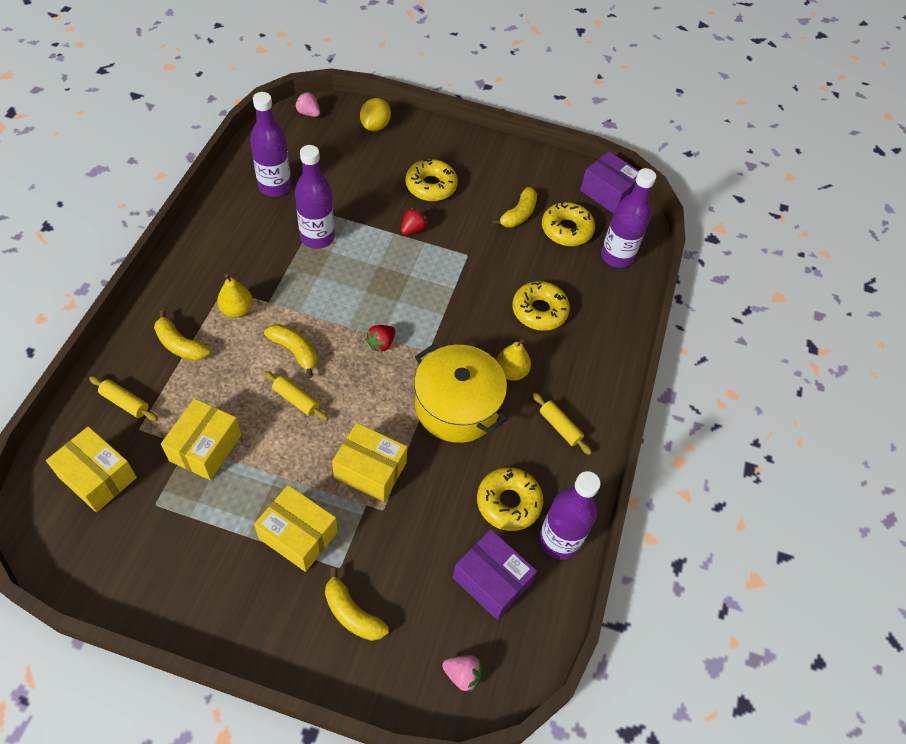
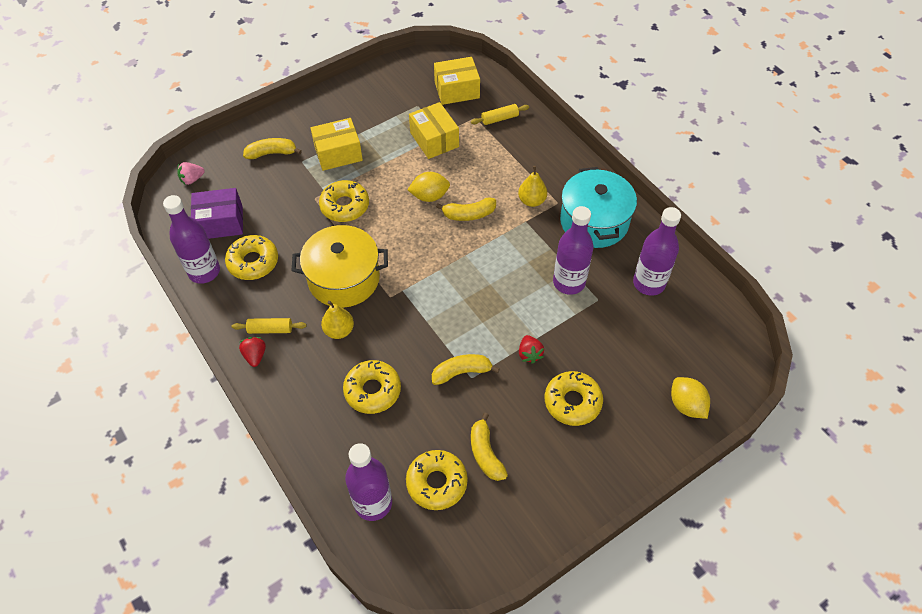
camera: 135 degrees right, 0 degrees up
yellow banana [154,310,210,361] -> yellow banana moved to [432,354,500,385]
yellow rolling pin [263,371,329,421] -> yellow lemon [407,172,450,202]
pink strawberry [295,92,320,117] -> none
yellow box [332,423,407,502] -> yellow donut [319,180,369,222]
red strawberry [365,325,395,353] -> red strawberry moved to [239,337,266,367]
purple box [580,151,639,214] -> none
none -> turquoise pot [560,167,637,248]

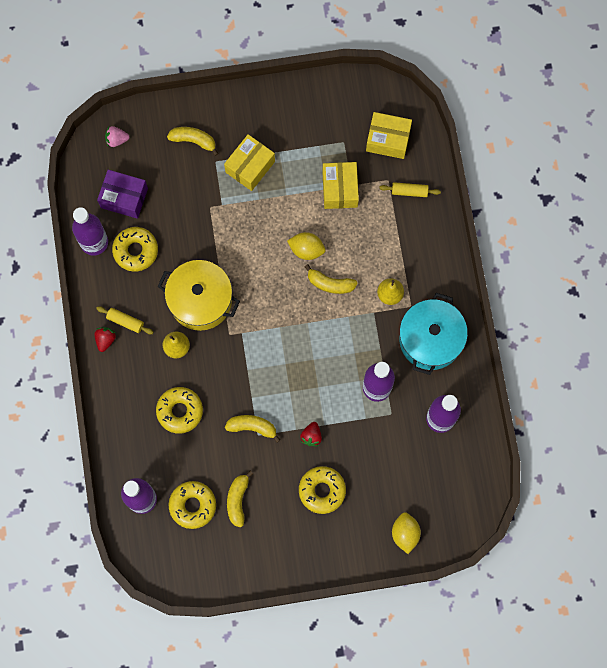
camera: 25 degrees right, 20 degrees up
yellow box [311,118,363,171] -> yellow box turned 60 degrees counterclockwise [224,134,275,191]
yellow donut [319,180,369,222] -> none

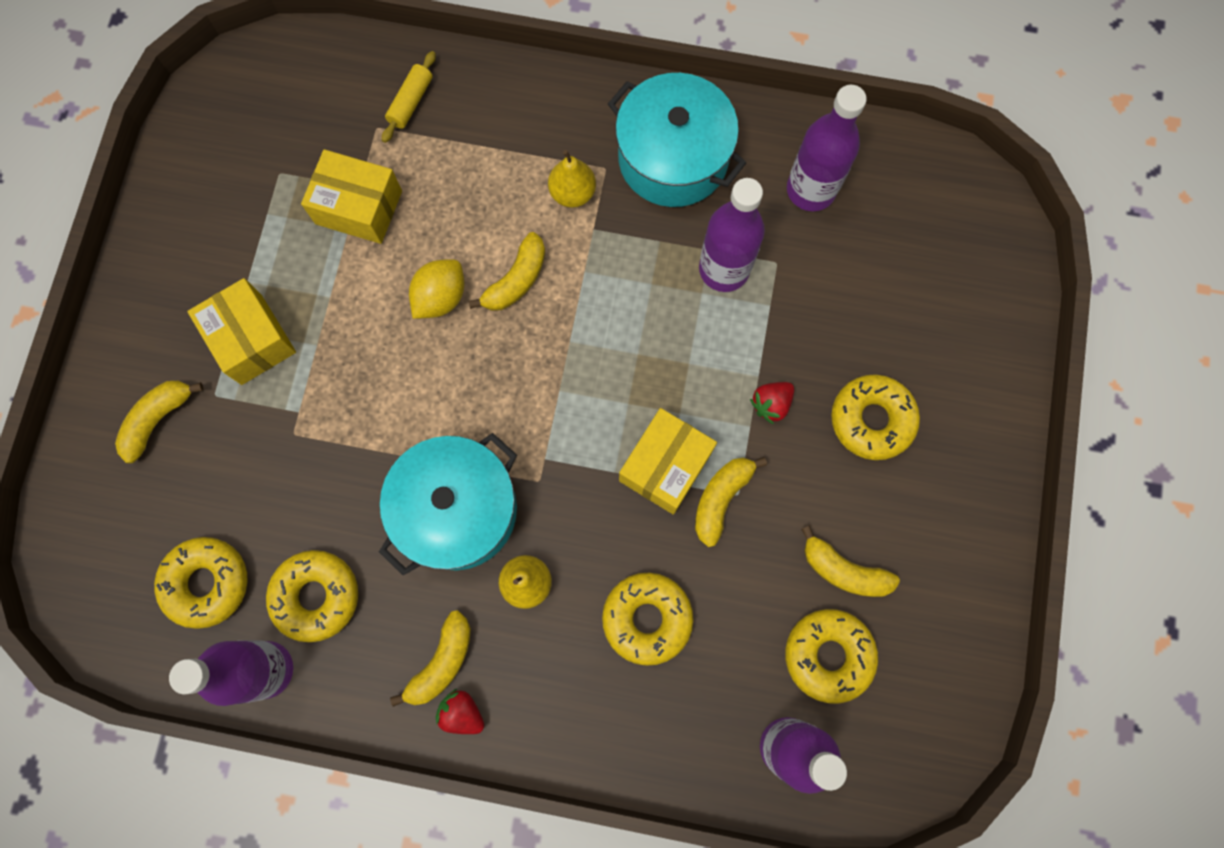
camera: 70 degrees left, 0 degrees up
yellow rolling pin [96,306,153,334] -> yellow banana [390,610,471,707]
purple box [97,170,148,219] -> yellow donut [154,537,248,629]
pink strawberry [105,126,129,147] -> none
yellow pot [158,260,240,331] -> turquoise pot [379,433,517,576]
red strawberry [300,422,322,446] -> red strawberry turned 105 degrees clockwise [750,382,794,424]
yellow box [366,112,412,159] -> yellow box moved to [619,408,717,515]
yellow lemon [392,512,421,554] -> none

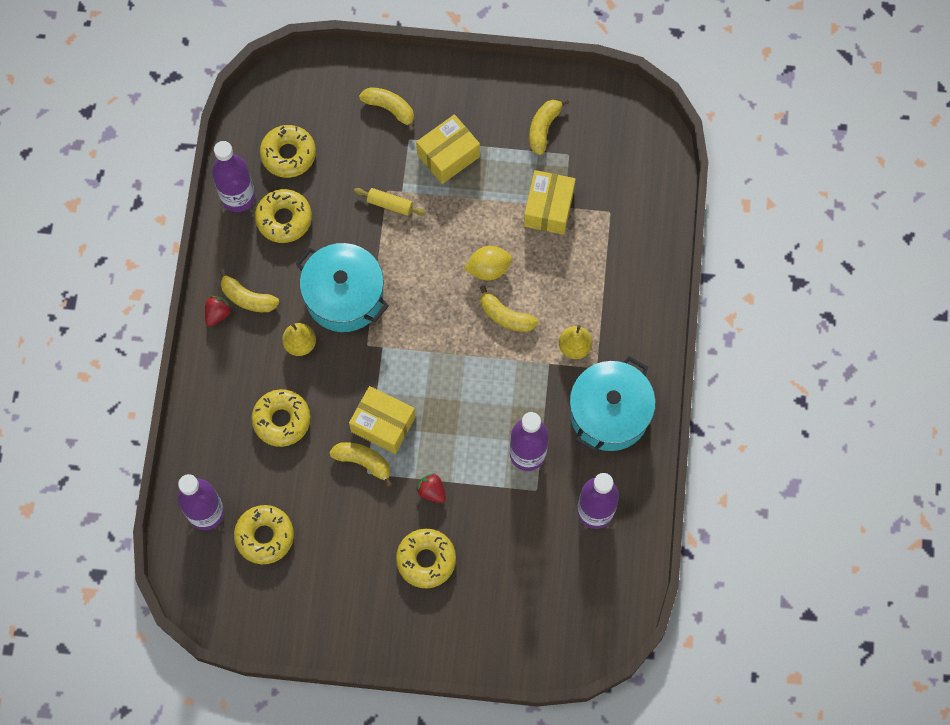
camera: 85 degrees right, 5 degrees down
yellow rolling pin [382,51,436,143] -> yellow rolling pin moved to [354,188,426,216]
yellow lemon [409,259,464,319] -> yellow lemon turned 45 degrees counterclockwise [464,246,512,280]
yellow banana [801,525,900,597] -> yellow banana moved to [529,98,569,155]

